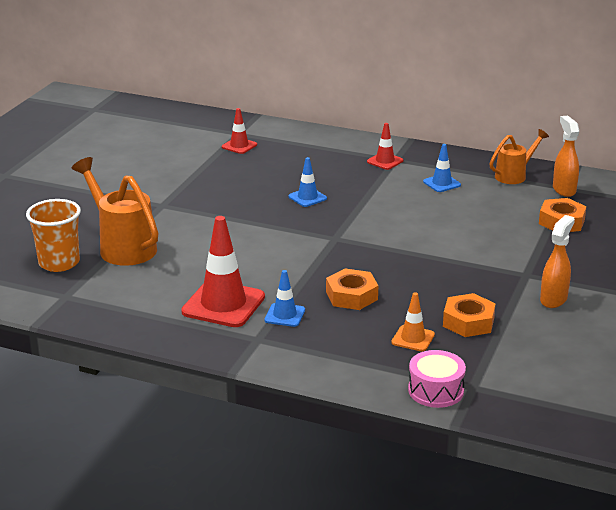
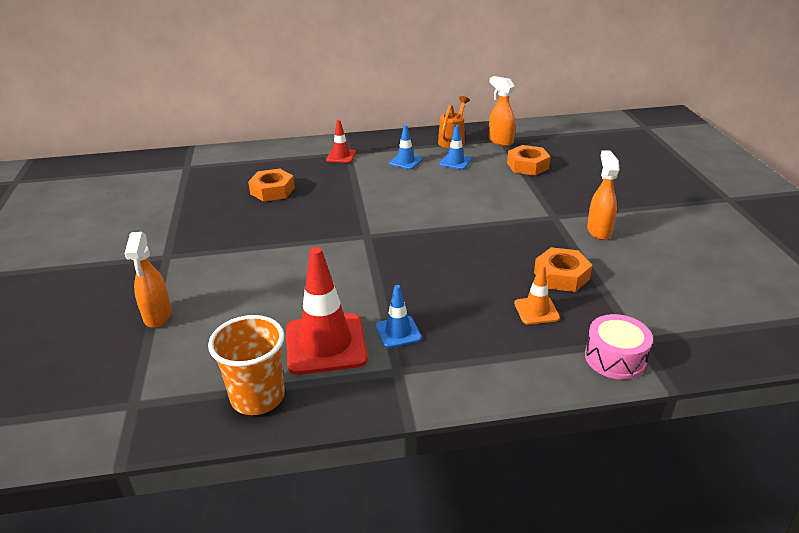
camera: 30 degrees left, 5 degrees up
orange cup [26,199,81,272] -> orange cup moved to [208,315,285,415]
orange watering can [72,157,158,266] -> orange spray bottle [125,232,172,328]
red traffic cone [222,108,257,154] -> none
blue traffic cone [289,157,327,207] -> blue traffic cone moved to [440,125,472,170]
orange nut [326,268,378,310] -> orange nut moved to [248,169,295,202]

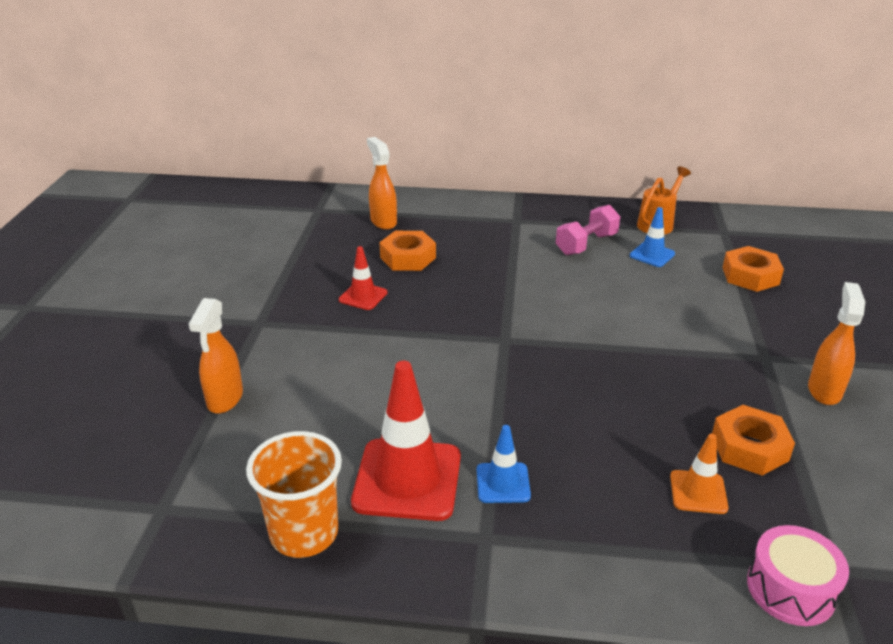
camera: 15 degrees right, 0 degrees up
red traffic cone [326,120,356,163] -> red traffic cone moved to [339,246,387,310]
blue traffic cone [389,125,423,170] -> pink dumbbell [556,205,620,255]
orange spray bottle [489,76,515,146] -> orange spray bottle moved to [367,137,397,230]

